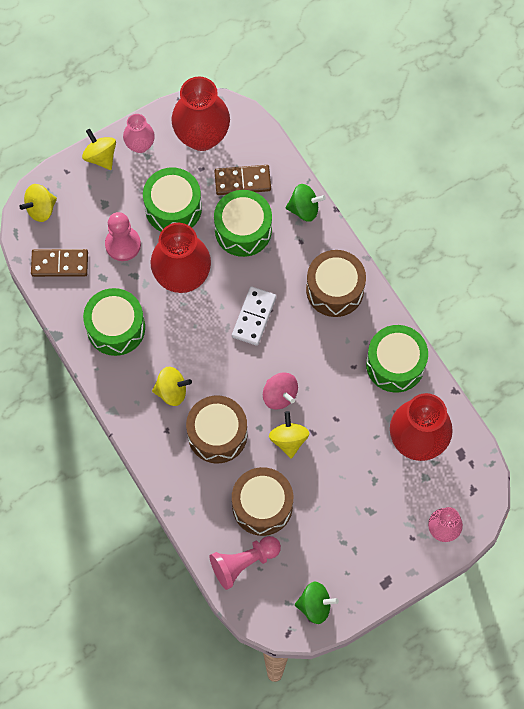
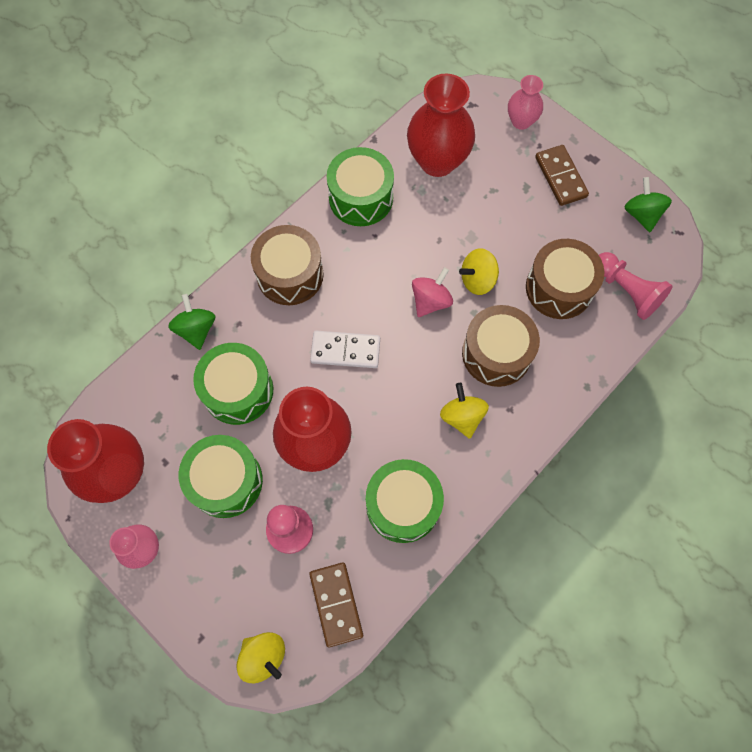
camera: 105 degrees left, 0 degrees up
yellow spinning top [82,129,116,170] -> none
brown domino [214,165,271,195] -> brown domino moved to [535,145,589,206]

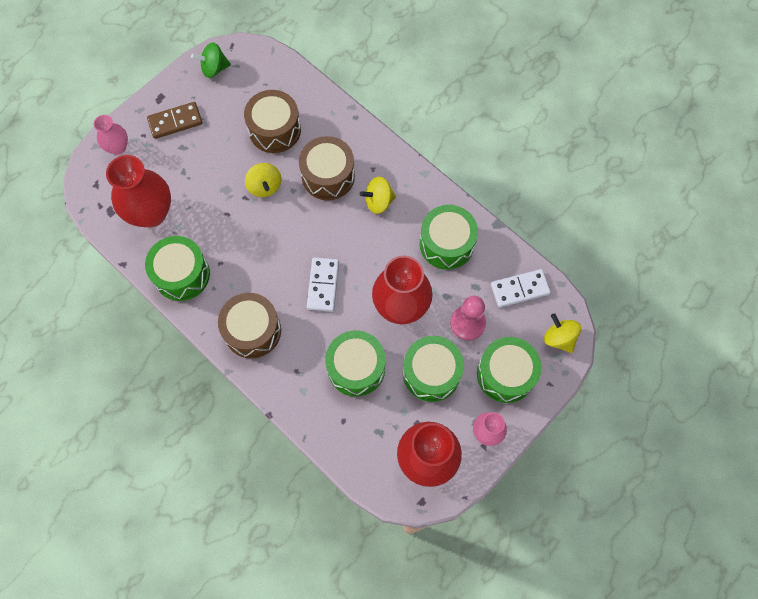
camera: 90 degrees left, 0 degrees up
green spinning top [168,294,215,350] -> none
yellow spinning top [237,632,285,683] -> yellow spinning top turned 75 degrees counterclockwise [544,313,581,353]
brown domino [309,562,363,647] -> white domino [491,269,551,308]
pink spinning top [412,267,453,317] -> none
pink pawn [599,252,673,320] -> none
none -> green drum [477,337,542,403]

